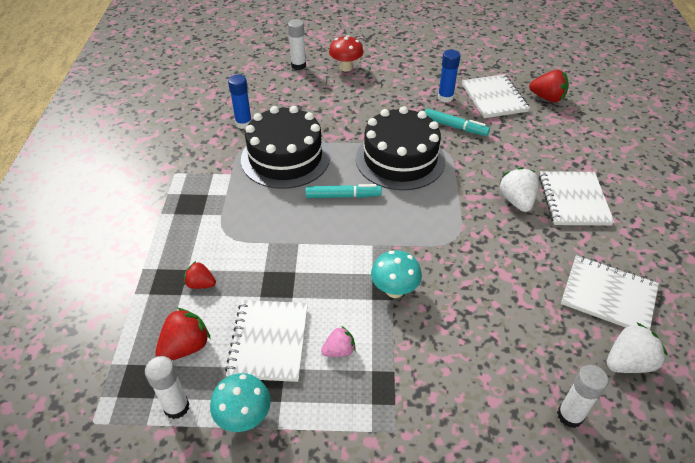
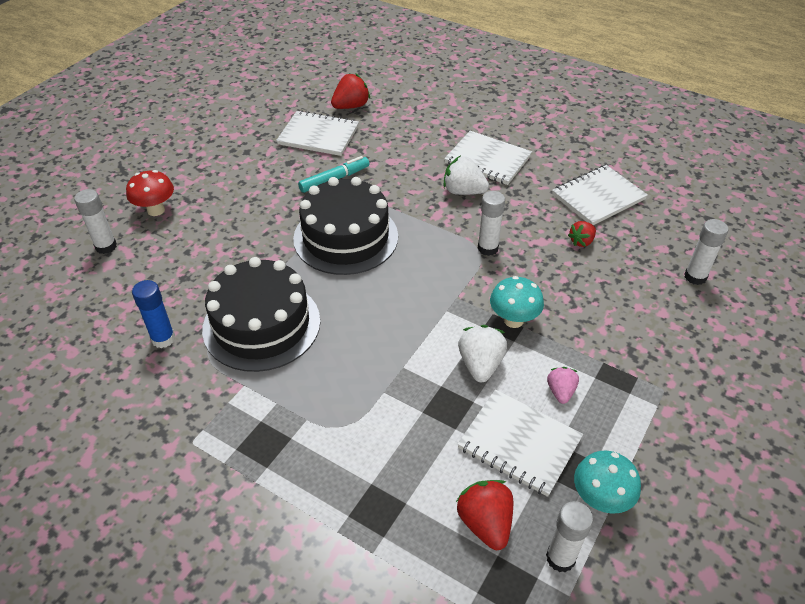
camera: 60 degrees left, 0 degrees up
red strawberry [184,261,216,289] -> red strawberry moved to [568,221,596,247]
turquoise marker [305,184,382,198] -> none
blue glue stick [438,50,460,102] -> none
white strawberry [607,322,668,373] -> white strawberry moved to [458,325,507,382]
none -> white glue stick [478,191,505,256]

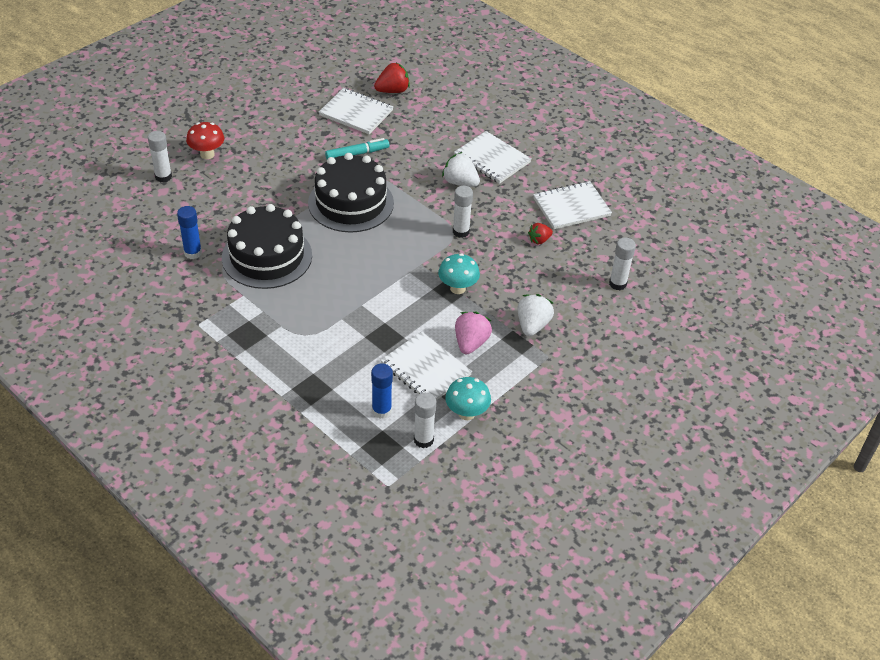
camera: 10 degrees right, 0 degrees up
red strawberry [456,480,513,550] -> blue glue stick [371,363,393,419]
white strawberry [458,325,507,382] -> white strawberry moved to [517,294,554,336]
pink strawberry [547,367,579,404] -> pink strawberry [455,312,492,354], size x1.59

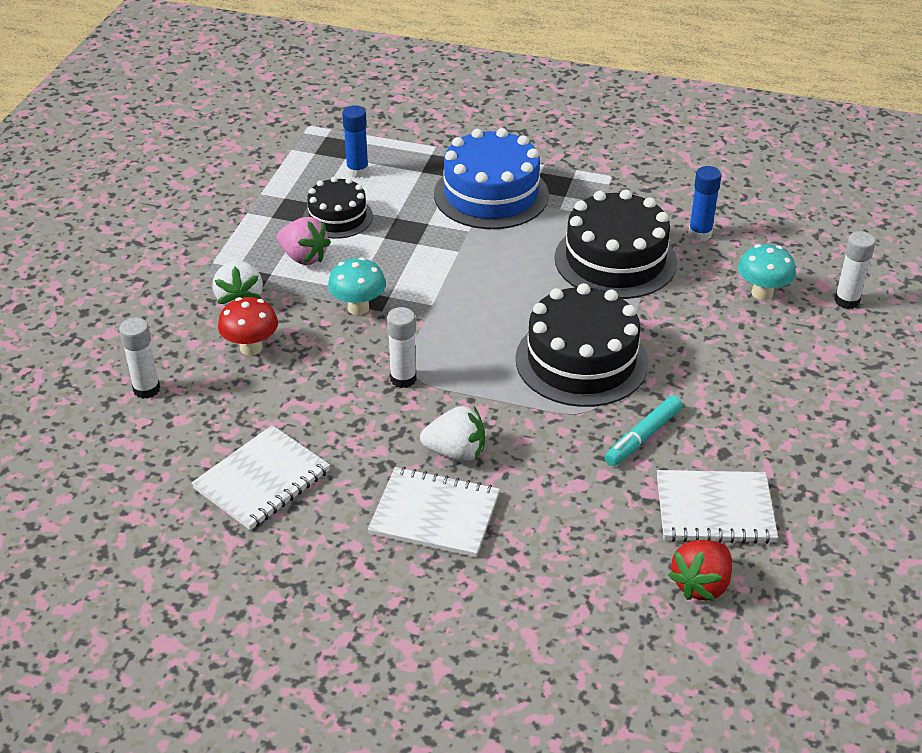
camera: 155 degrees right, 5 degrees down
red mushroom [186,122,224,159] -> red mushroom moved to [218,297,278,356]
white notebook [380,331,472,400] -> black cake [303,176,373,239]
white glue stick [414,393,436,448] -> none
turquoise mushroom [445,377,491,420] -> turquoise mushroom moved to [738,244,796,300]
pink strawberry [455,312,492,354] -> pink strawberry turned 45 degrees counterclockwise [277,217,331,265]
red strawberry [528,223,553,244] -> none
none -> blue cake [434,128,549,229]

